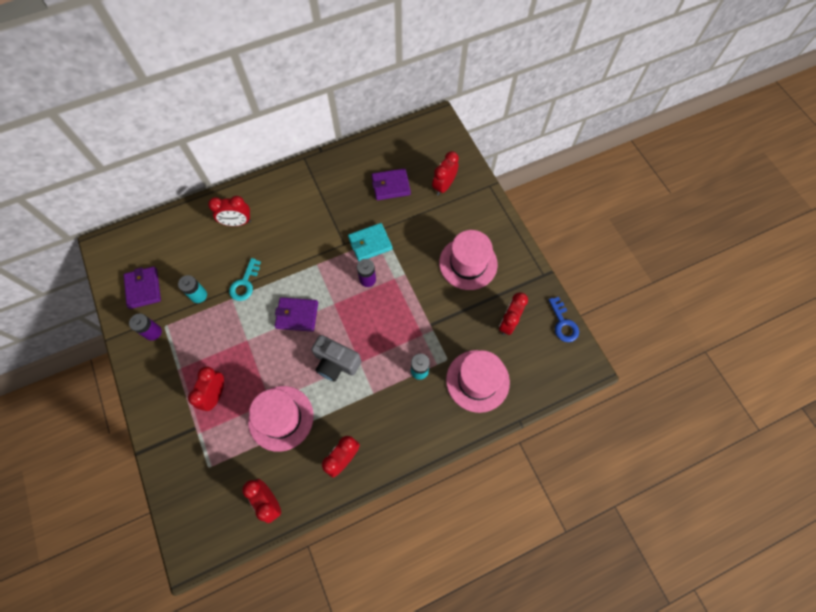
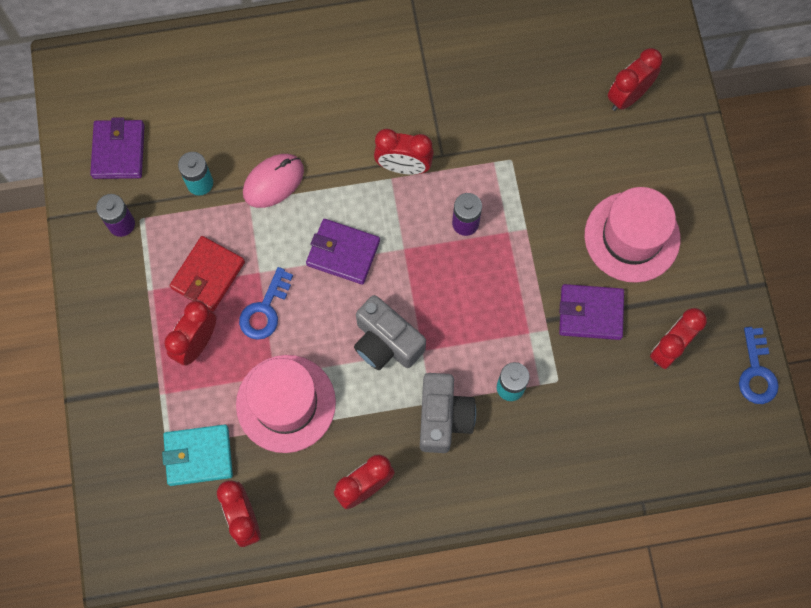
camera: 15 degrees right, 5 degrees up
red clock [208,196,251,226] -> red clock moved to [374,129,434,175]
turquoise key [229,258,261,301] -> pink mouse [243,154,304,208]
turquoise wallet [348,223,392,261] -> turquoise wallet moved to [162,424,233,486]
purple wallet [372,168,411,200] -> purple wallet moved to [559,284,624,340]
pink hat [446,350,510,413] -> none
none -> red wallet [170,236,245,312]
none -> blue key [239,267,293,340]
none -> grey camera [420,373,476,453]

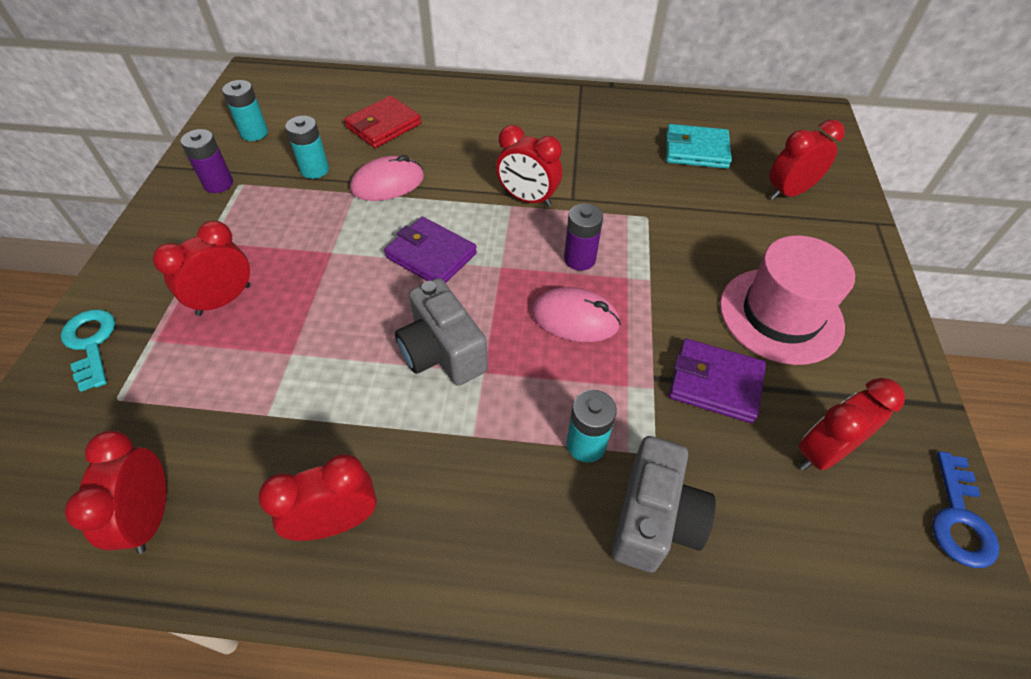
camera: 15 degrees right, 20 degrees down
purple wallet [90,117,145,179] -> turquoise battery [222,80,268,141]
turquoise wallet [162,424,233,486] -> turquoise wallet moved to [666,124,732,169]
red wallet [170,236,245,312] -> red wallet moved to [344,95,421,148]
pink hat [236,355,336,453] -> none
blue key [239,267,293,340] -> none
grey camera [420,373,476,453] -> grey camera moved to [611,436,716,573]
none -> turquoise key [61,309,115,392]
none -> pink mouse [531,287,621,342]

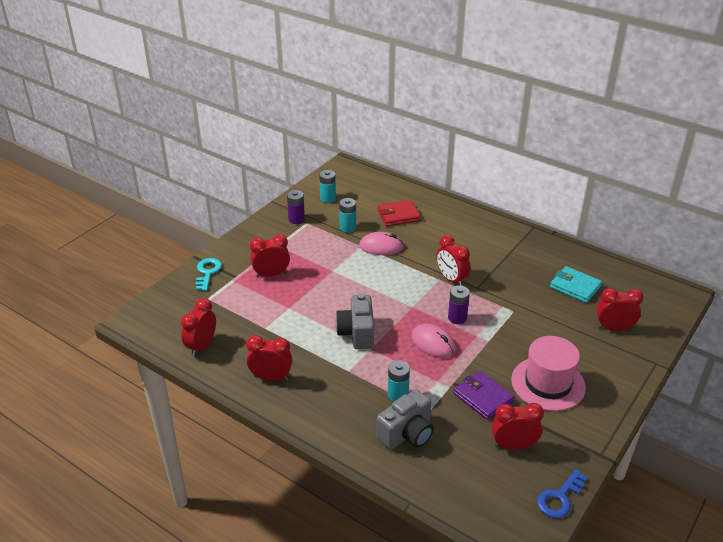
camera: 30 degrees right, 15 degrees down
purple wallet [384,217,477,283] -> none

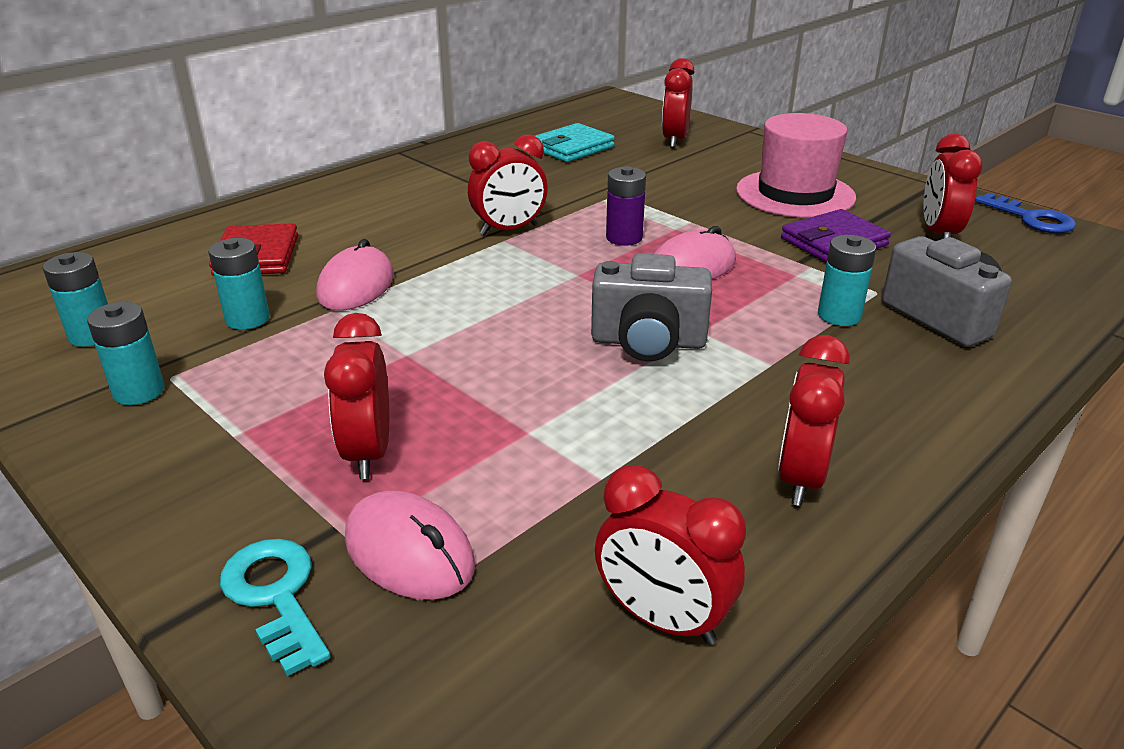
camera: 80 degrees left, 5 degrees down
turquoise key [195,258,222,291] -> turquoise key turned 45 degrees clockwise [220,539,331,676]
purple battery [287,190,305,224] -> turquoise battery [87,302,165,405]
none -> pink mouse [345,491,475,600]

